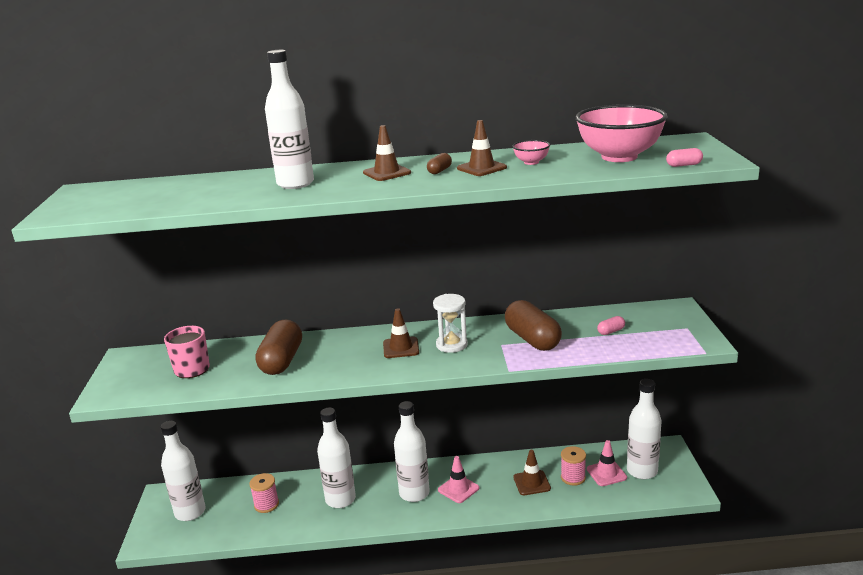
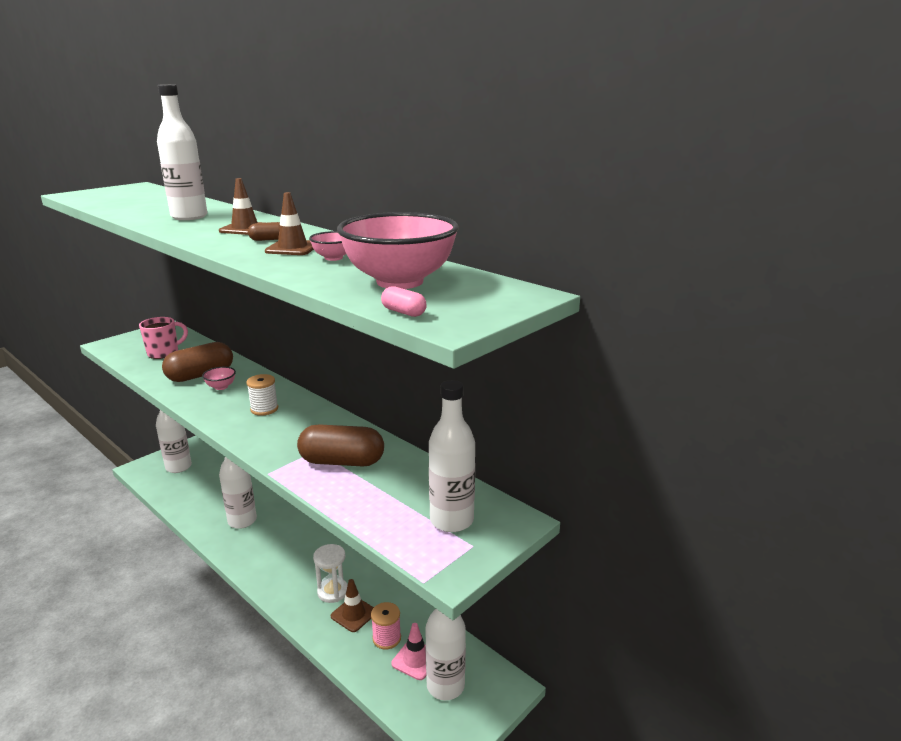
camera: 45 degrees right, 0 degrees up
pink spool [249,473,279,513] -> none
brown traffic cone [383,308,419,358] -> white spool [246,374,278,416]
white bottle [394,401,430,502] -> white bottle moved to [429,380,475,532]
white hourglass [433,294,468,353] -> white hourglass moved to [313,544,348,603]
pink traffic cone [438,456,479,503] -> none
brown capsule [505,300,562,351] -> brown capsule turned 75 degrees clockwise [297,424,384,467]
pink capsule [597,316,625,335] -> none
none -> pink bowl [202,367,236,390]

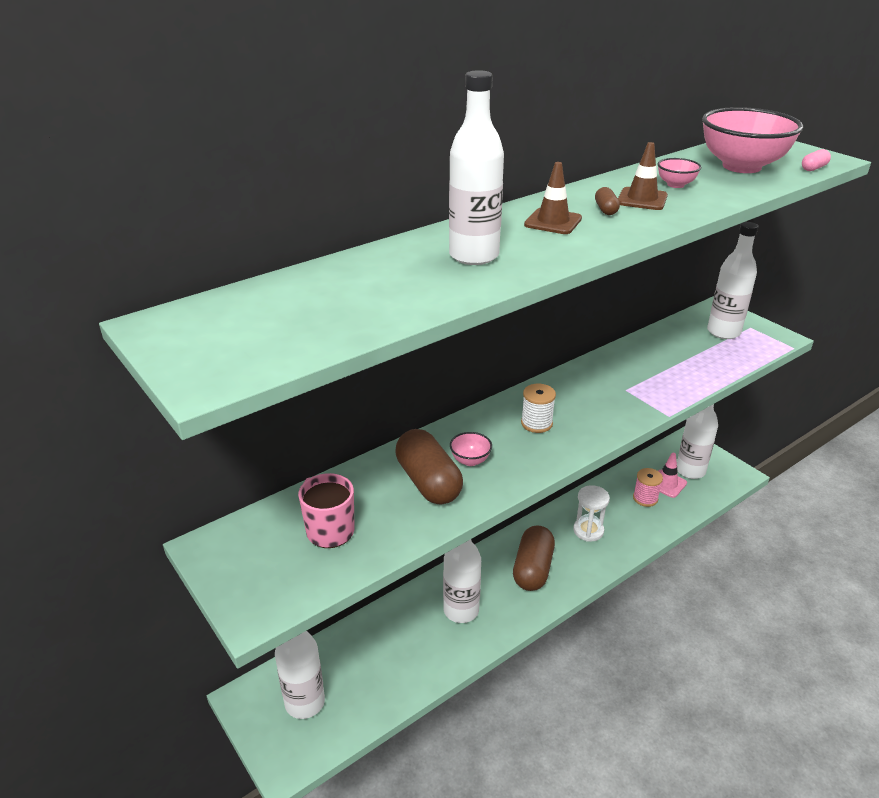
camera: 80 degrees left, 10 degrees up
brown capsule [297,424,384,467] -> brown capsule moved to [513,525,555,591]
brown traffic cone [331,579,374,632] -> none

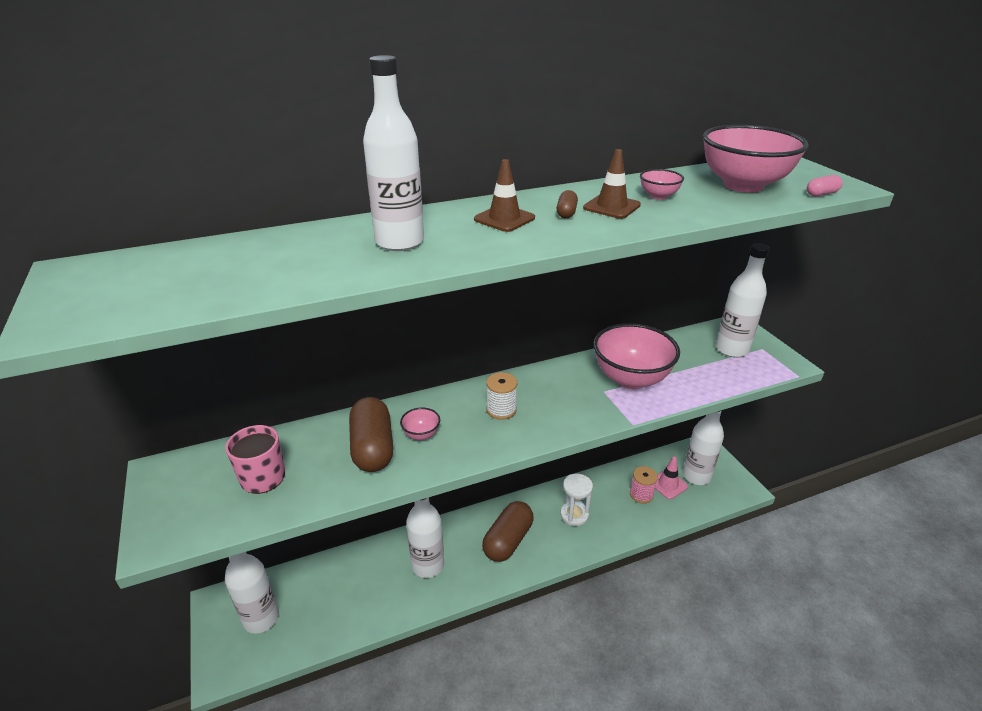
camera: 15 degrees right, 0 degrees up
none -> pink bowl [593,323,680,389]

